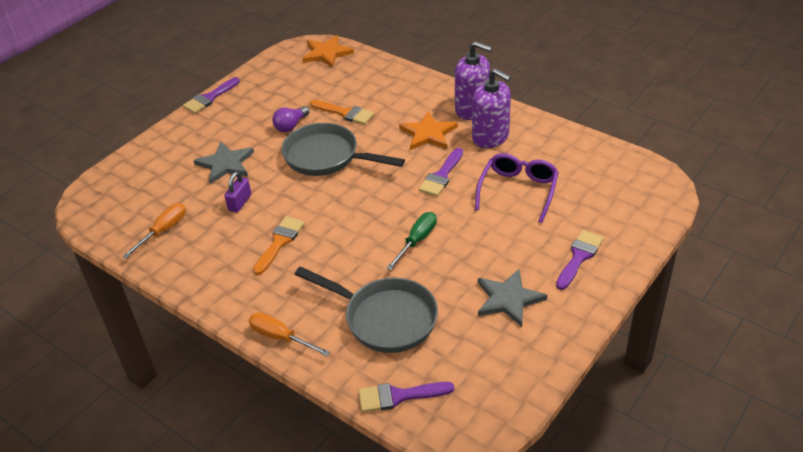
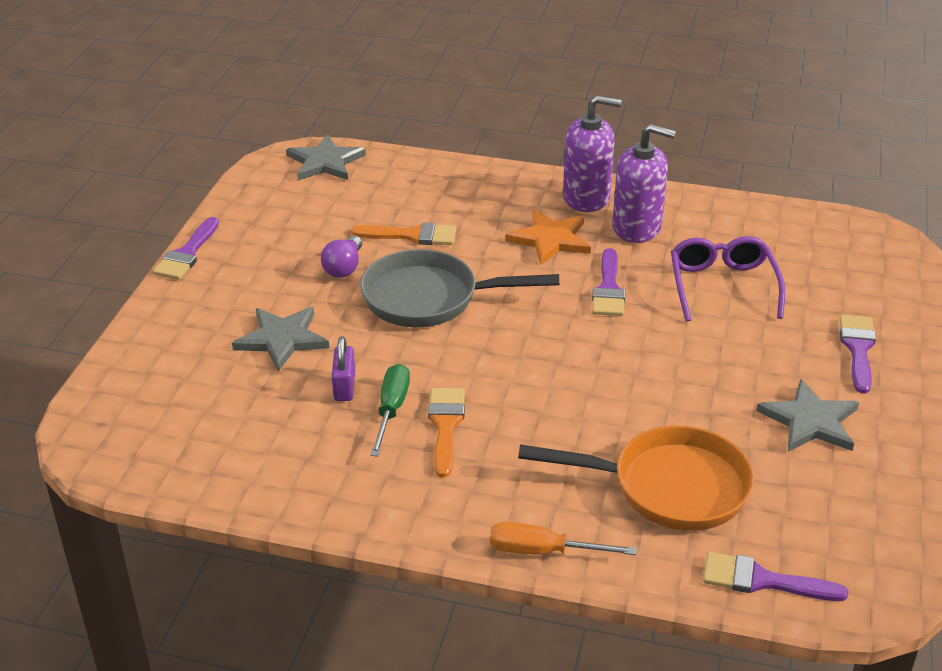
camera: 25 degrees left, 5 degrees down
orange screwdriver [122,203,186,258] -> none
grey pan [295,266,438,353] -> orange pan [518,426,754,531]
orange star [302,35,354,68] -> grey star [286,134,366,180]
purple brush [358,382,454,412] -> purple brush turned 45 degrees clockwise [703,552,848,601]
green screwdriver [386,212,437,270] -> green screwdriver moved to [370,364,410,457]

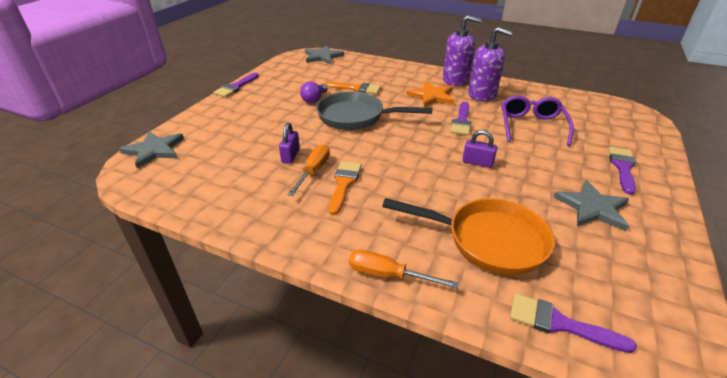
camera: 10 degrees right, 0 degrees up
grey star [232,307,329,372] -> grey star moved to [120,131,184,169]
green screwdriver [370,364,410,457] -> orange screwdriver [288,144,330,196]
none -> purple padlock [462,130,497,168]

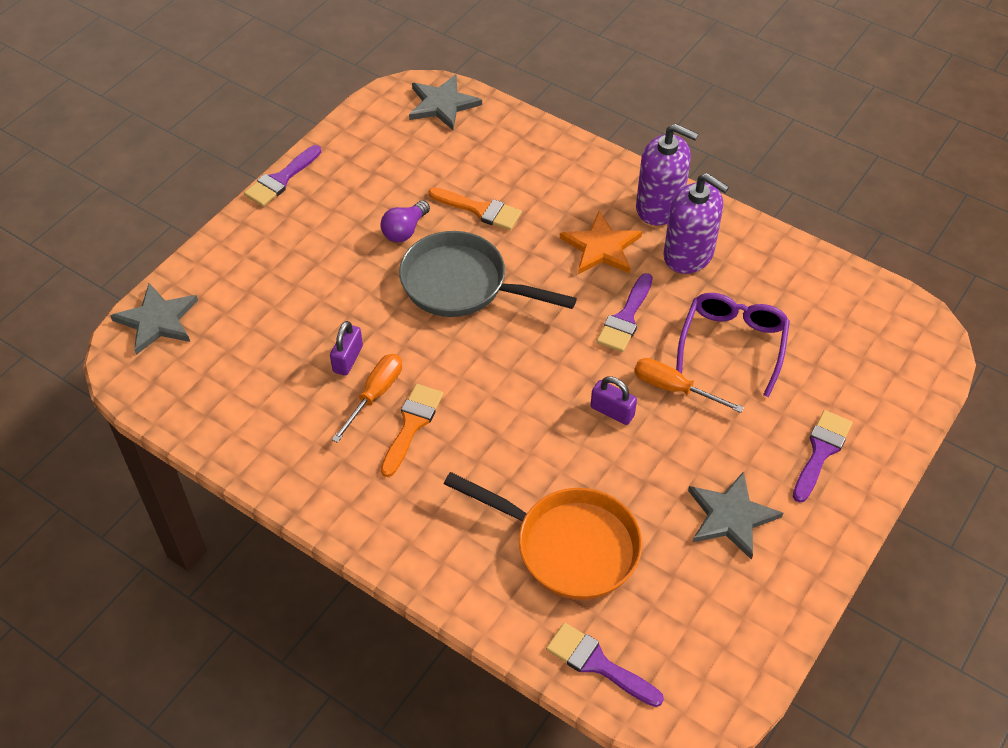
camera: 10 degrees right, 15 degrees up
orange screwdriver [349,250,459,288] -> orange screwdriver moved to [634,358,744,413]

